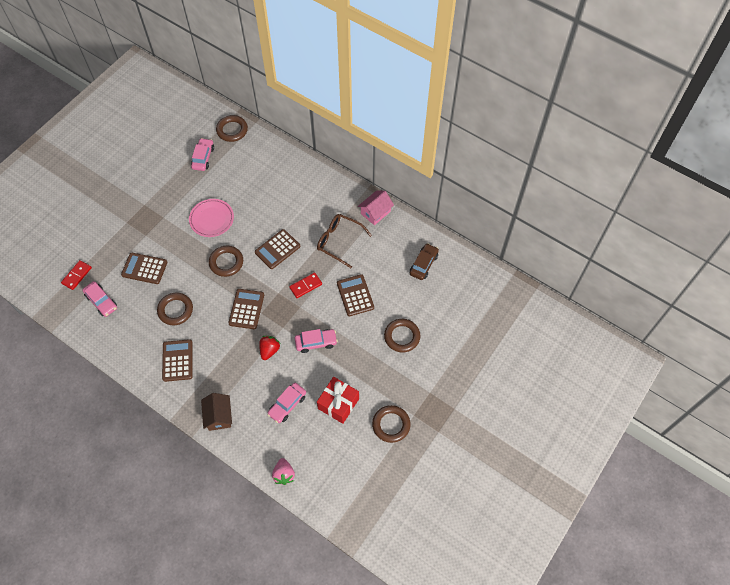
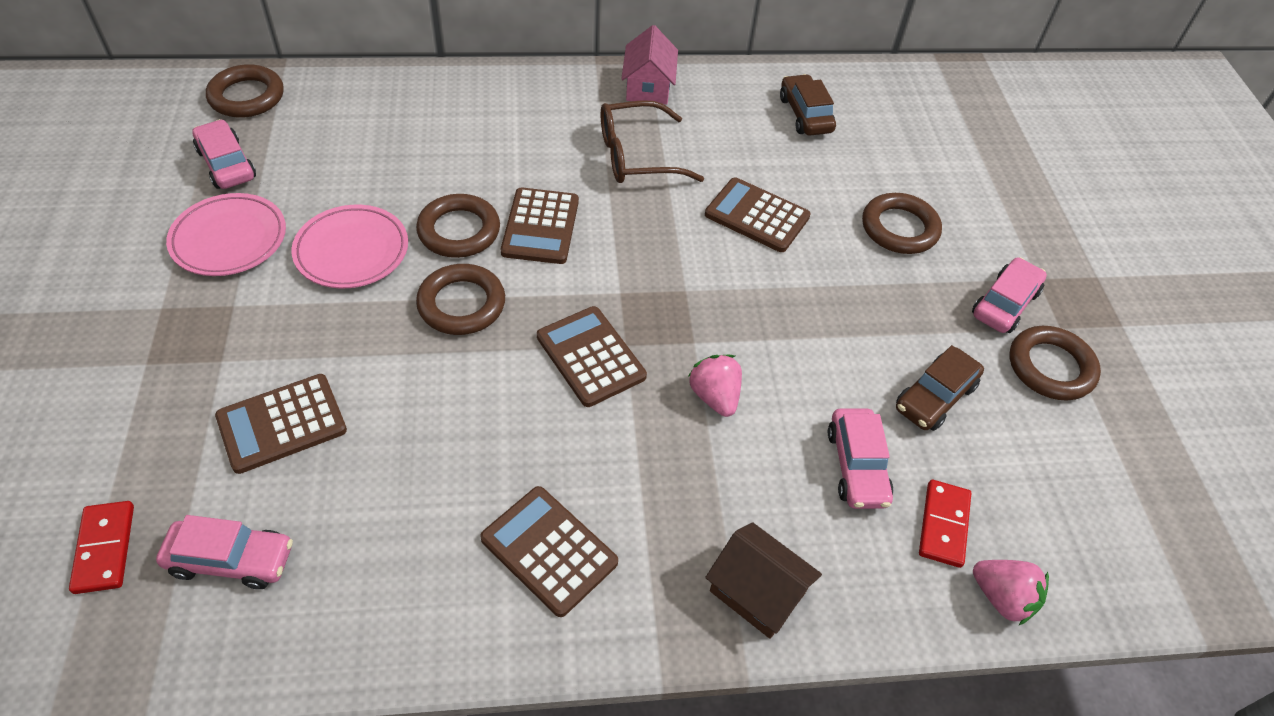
camera: 45 degrees left, 10 degrees down
brown ring [157,293,193,325] -> brown ring moved to [416,194,500,258]
red strawberry [259,336,280,360] -> pink strawberry [688,355,742,417]
red domino [289,272,322,298] -> red domino moved to [919,480,971,568]
pink car [295,329,338,353] -> pink car moved to [972,257,1047,333]
red gift [317,377,359,424] -> brown car [896,345,984,431]
none -> pink plate [166,193,286,276]

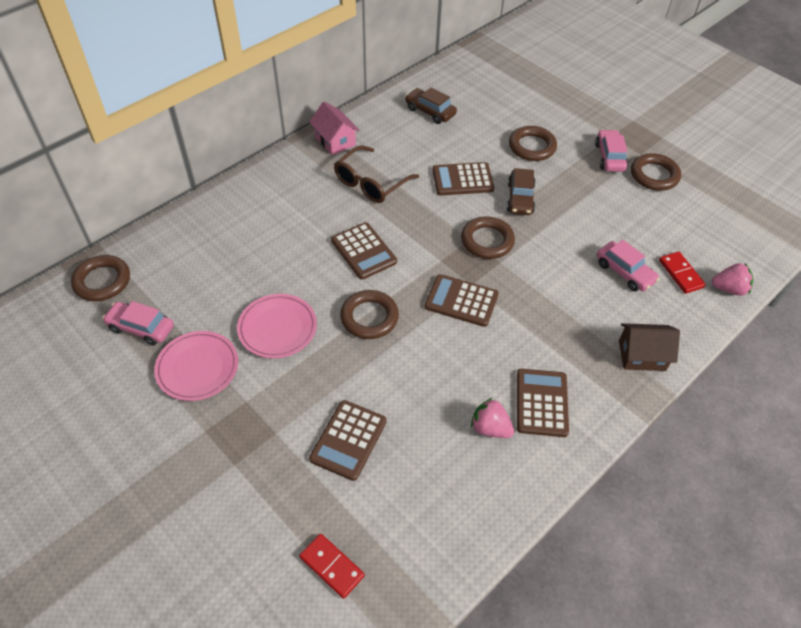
camera: 35 degrees left, 0 degrees up
pink car [156,515,293,589] -> none
brown ring [416,194,500,258] -> brown ring moved to [461,216,515,259]
brown calculator [480,486,618,617] -> brown calculator turned 90 degrees clockwise [517,369,569,437]
pink strawberry [688,355,742,417] -> pink strawberry moved to [471,398,514,438]
brown car [896,345,984,431] -> brown car moved to [507,168,536,215]

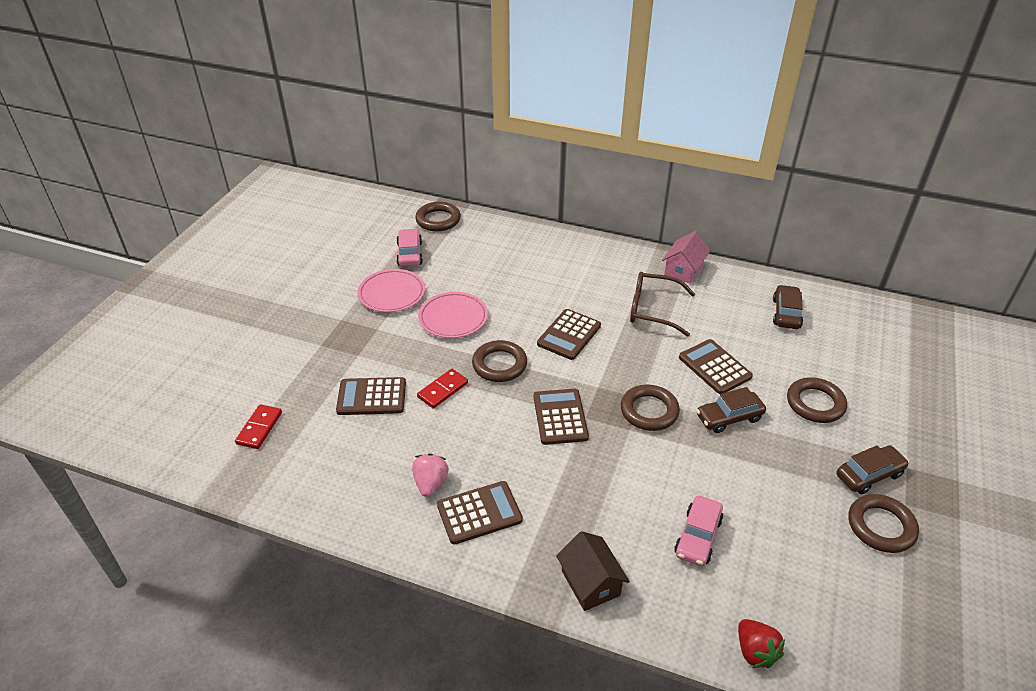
camera: 65 degrees right, 10 degrees down
pink car [595,130,628,172] -> brown car [837,445,909,494]
red domino [659,251,706,294] -> red domino moved to [417,369,468,409]
pink strawberry [712,263,753,296] -> red strawberry [738,619,785,668]

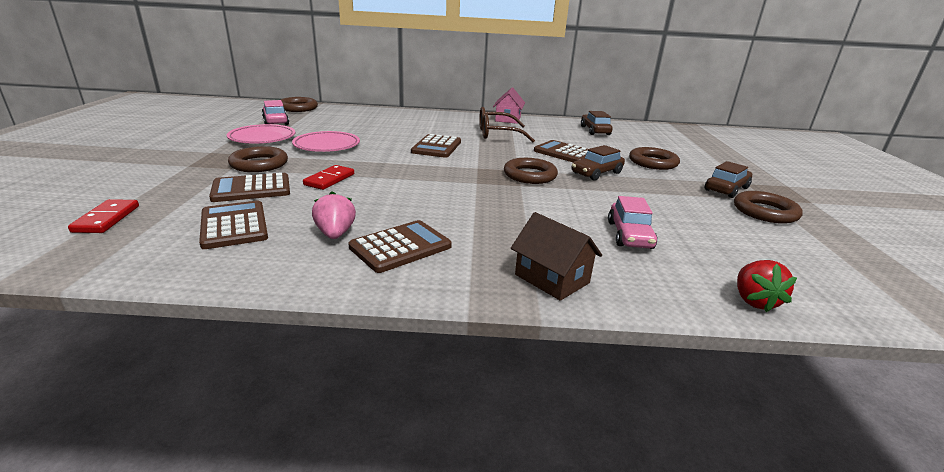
camera: 20 degrees left, 15 degrees down
brown ring [472,340,527,382] -> brown ring moved to [228,146,288,172]
brown calculator [534,389,589,445] -> brown calculator moved to [199,201,268,249]
red strawberry [738,619,785,668] -> red strawberry turned 45 degrees clockwise [737,260,797,312]

